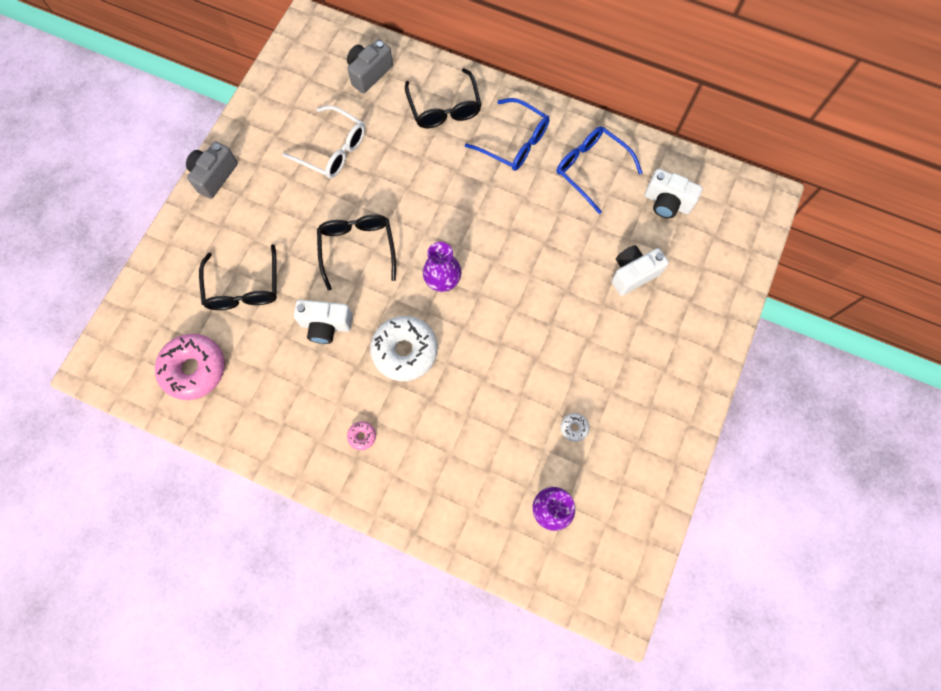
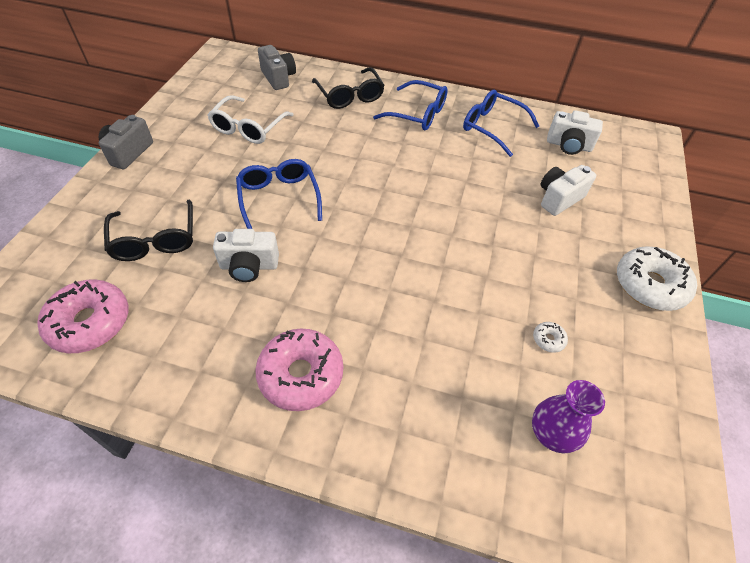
camera: 10 degrees left, 20 degrees down
white glasses [282,105,365,178] -> white glasses turned 90 degrees clockwise [207,95,294,144]
black glasses [317,215,396,291] -> blue glasses [236,159,322,229]
grey camera [347,39,393,93] -> grey camera turned 120 degrees clockwise [258,45,296,90]
pink donut [347,421,376,450] -> pink donut [255,329,343,411], size x2.39
white donut [370,316,438,381] -> white donut moved to [617,246,697,311]
purple vase [423,242,461,292] -> none

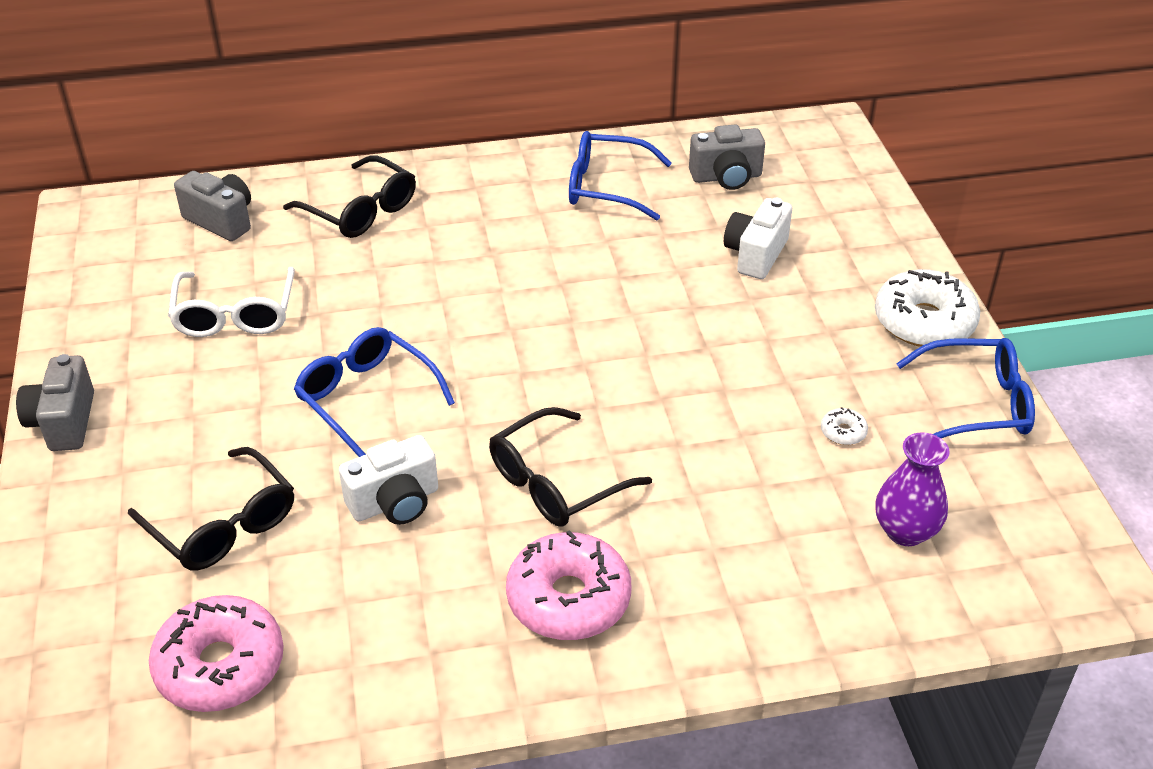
camera: 25 degrees left, 10 degrees down
blue glasses [373,80,448,131] -> blue glasses moved to [896,338,1035,438]
white camera [547,110,603,155] -> grey camera [689,124,765,190]
none -> black glasses [489,407,652,527]

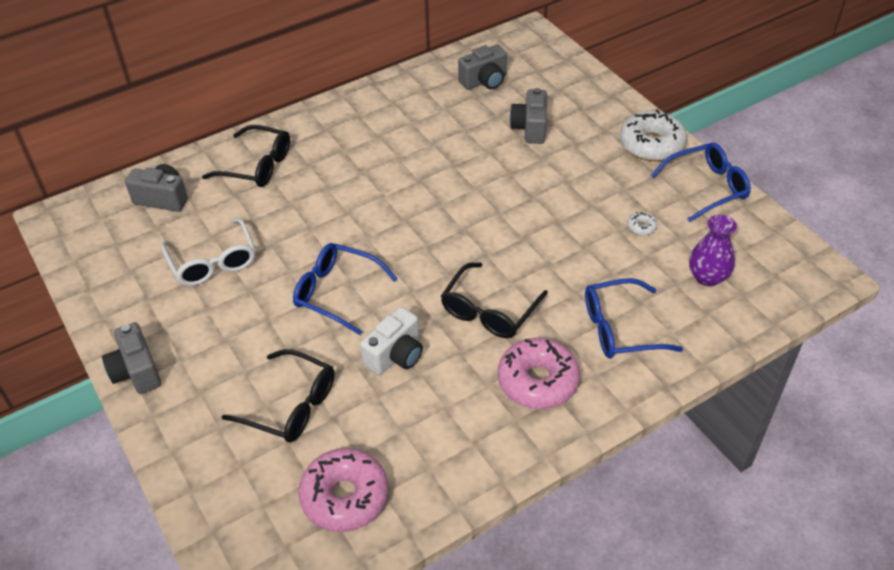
camera: 20 degrees left, 5 degrees up
blue glasses [569,131,672,221] -> blue glasses moved to [585,278,683,359]
white camera [724,198,792,279] -> grey camera [510,88,547,144]

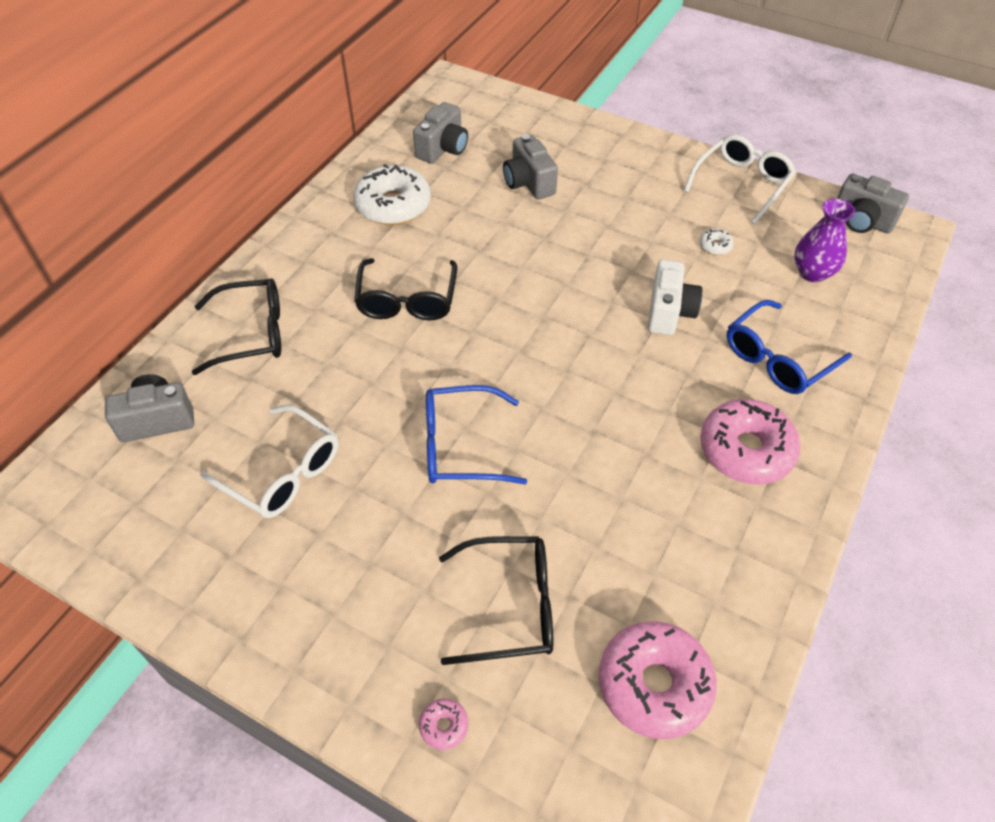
camera: 30 degrees left, 5 degrees up
grey camera [102,322,161,394] -> grey camera moved to [837,174,909,233]
white camera [360,307,423,375] -> white camera moved to [648,260,702,335]
black glasses [441,262,548,338] -> black glasses moved to [354,258,457,320]
white donut [620,110,687,161] -> white donut moved to [353,164,431,225]
blue glasses [651,143,751,222] -> white glasses [684,135,796,224]
none -> pink donut [419,698,469,750]

